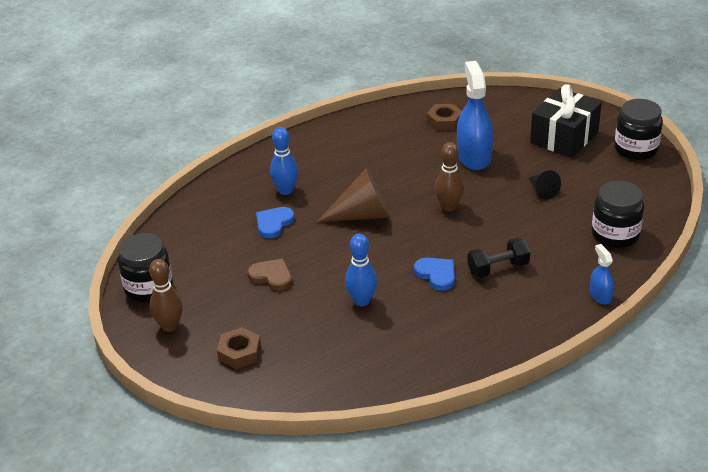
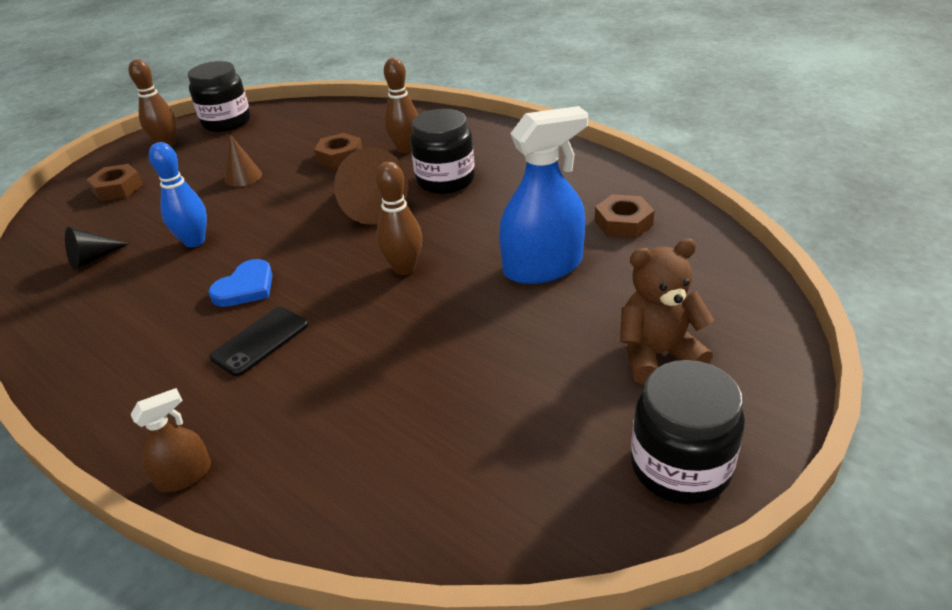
camera: 75 degrees right, 0 degrees up
brown heart [248,258,292,291] -> brown cone [225,134,262,187]
blue heart [256,207,295,238] -> brown nut [314,133,362,169]
blue bowling pin [270,127,298,195] -> brown bowling pin [384,58,418,153]
black dumbbell [467,238,530,278] -> black phone [210,307,308,376]
black cone [529,170,561,200] -> black cone moved to [65,227,129,270]
black gift [530,84,602,158] -> brown teddy bear [620,238,714,384]
blue spray bottle [590,244,614,305] -> brown spray bottle [131,388,211,492]
black jar [592,181,644,248] -> black jar moved to [410,109,475,194]

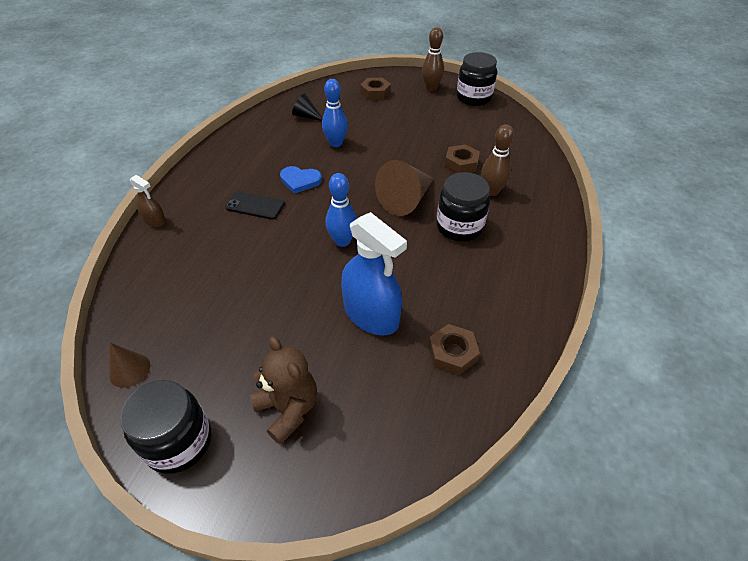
camera: 65 degrees right, 10 degrees up
brown cone [225,134,262,187] -> brown cone moved to [109,343,150,388]
brown bowling pin [375,162,422,275] -> blue bowling pin [325,173,357,247]

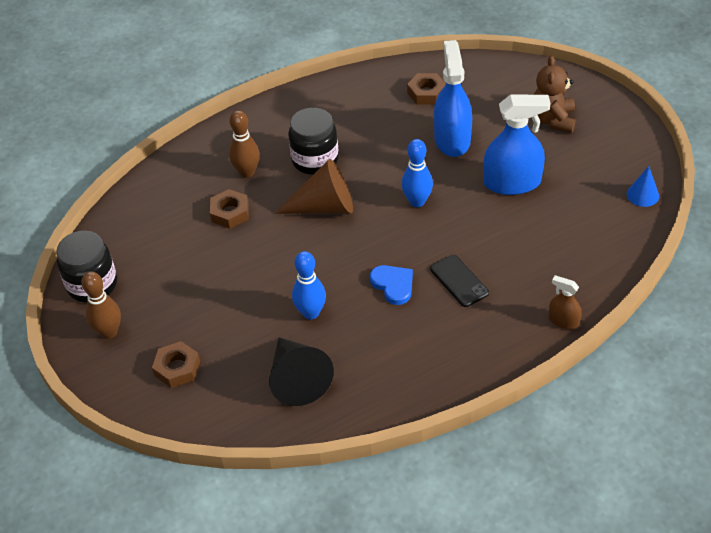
camera: 135 degrees left, 0 degrees up
brown cone [109,343,150,388] -> blue cone [627,166,659,207]
black jar [120,380,211,474] -> none
brown spray bottle [130,175,166,227] -> brown spray bottle turned 45 degrees counterclockwise [548,275,582,329]
black cone [292,93,323,121] -> black cone [269,337,334,406], size x1.81
none -> blue spray bottle [483,94,550,195]

